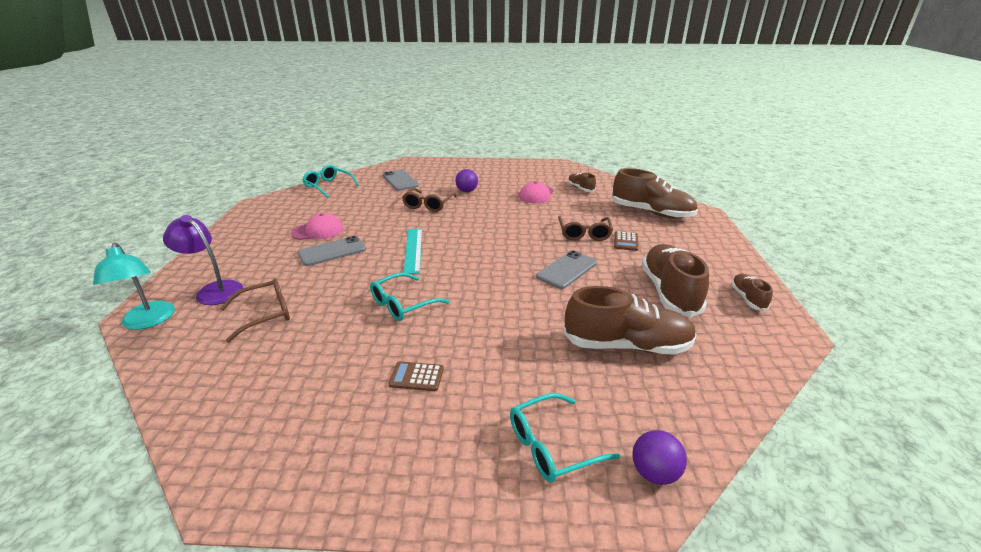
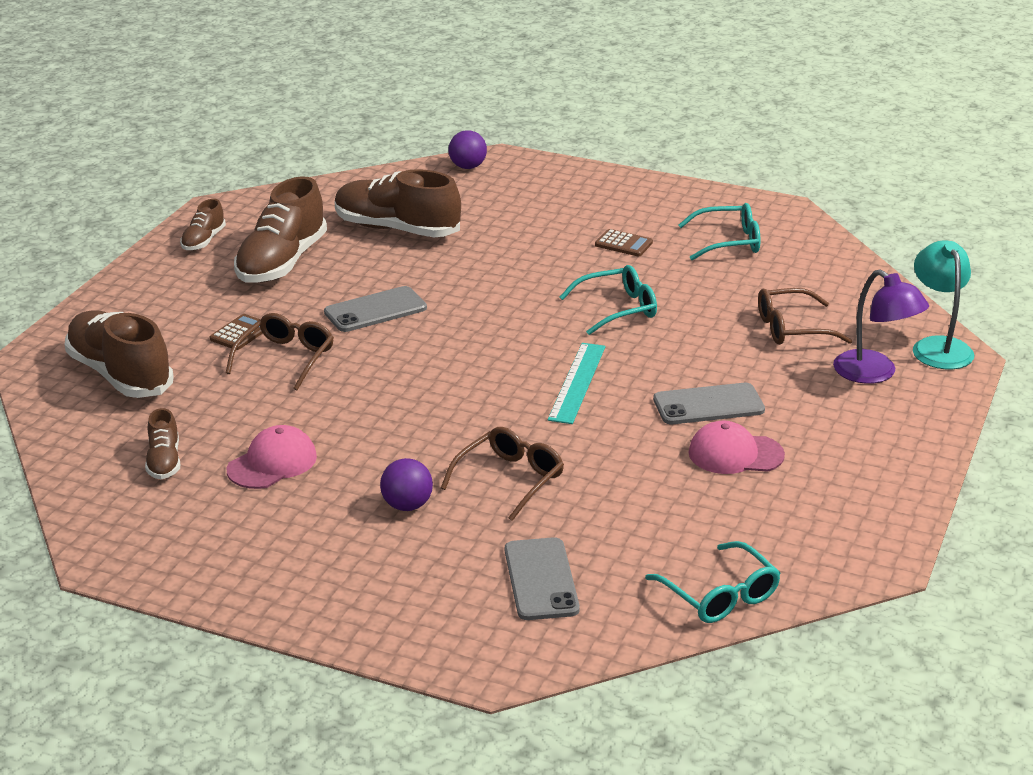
camera: 160 degrees left, 0 degrees up
turquoise glasses [510,393,620,483] -> turquoise glasses moved to [678,203,761,260]

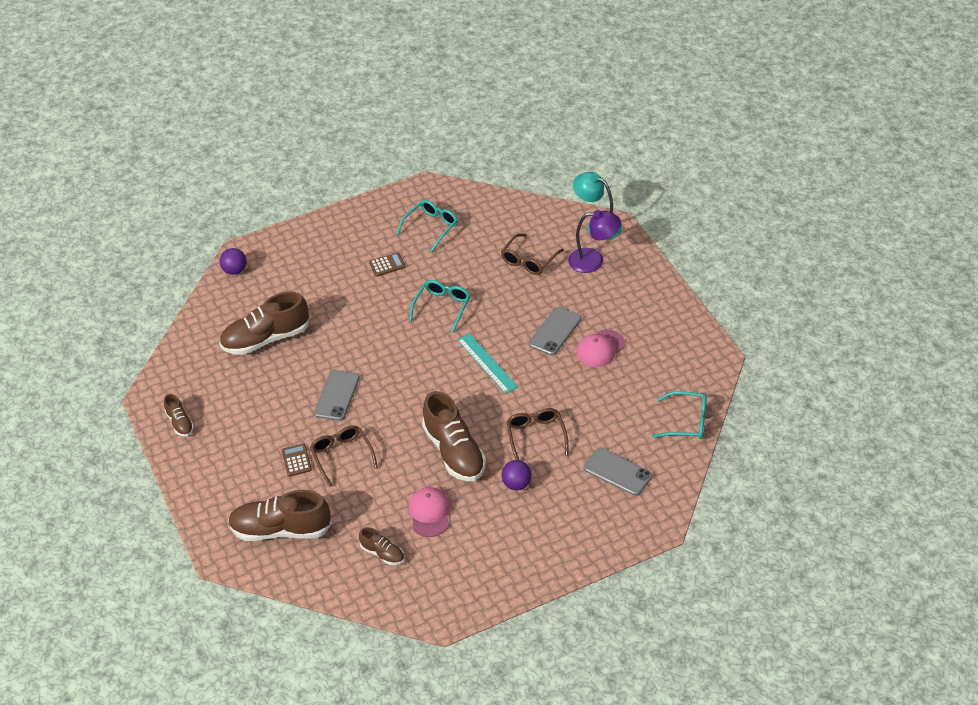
camera: 45 degrees left, 15 degrees up
brown shoe [234,176,327,283] -> brown shoe moved to [422,391,486,481]

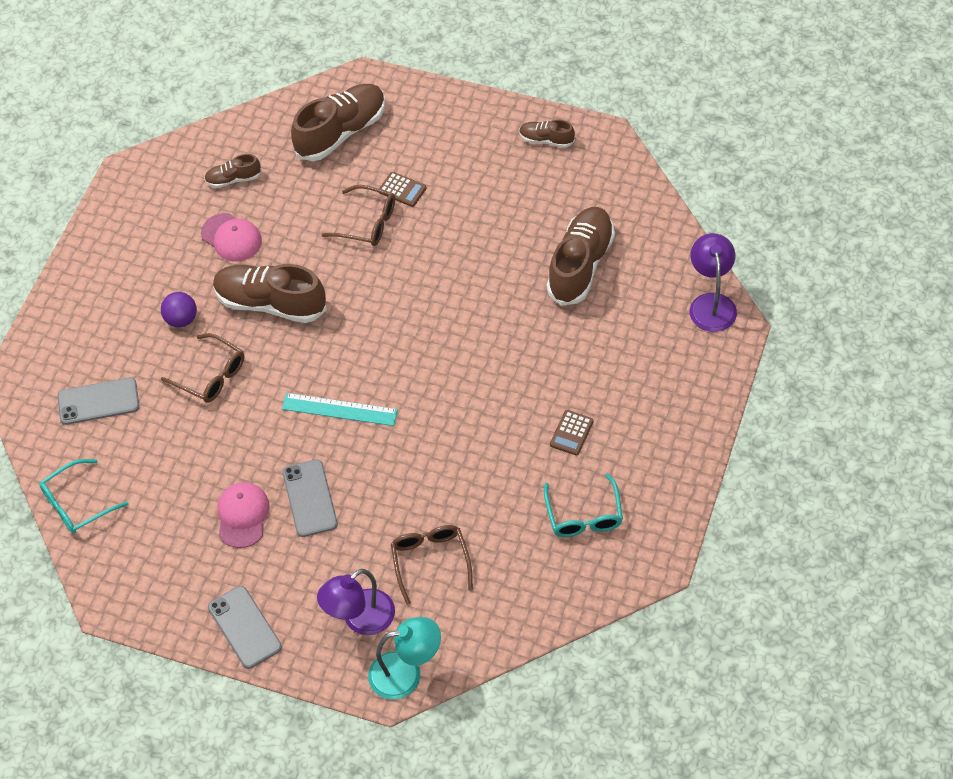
camera: 135 degrees right, 10 degrees up
purple ball [220,248,247,275] -> purple lamp [690,233,737,332]
grey phone [314,370,360,421] -> grey phone moved to [208,586,282,669]
turquoise glasses [409,280,470,333] -> none

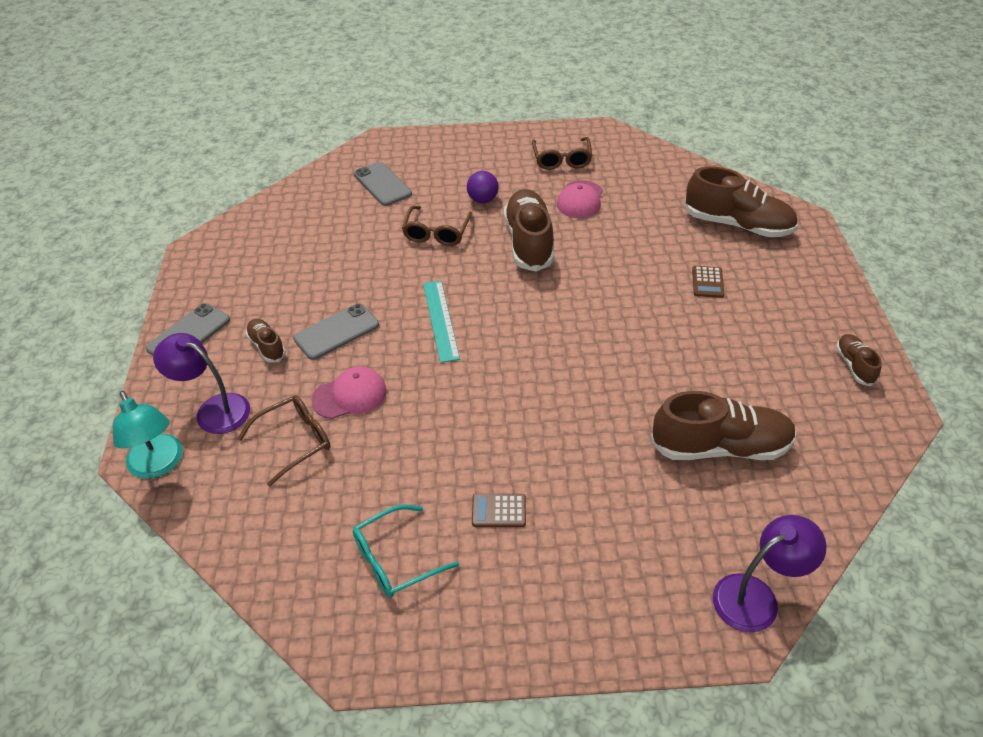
camera: 65 degrees right, 10 degrees down
turquoise glasses [39,459,128,534] -> none
brown shoe [204,154,262,188] -> brown shoe moved to [246,319,286,363]
pink cap [217,482,269,548] -> pink cap moved to [311,367,387,419]
brown glasses [321,185,395,246] -> brown glasses moved to [532,137,593,170]

